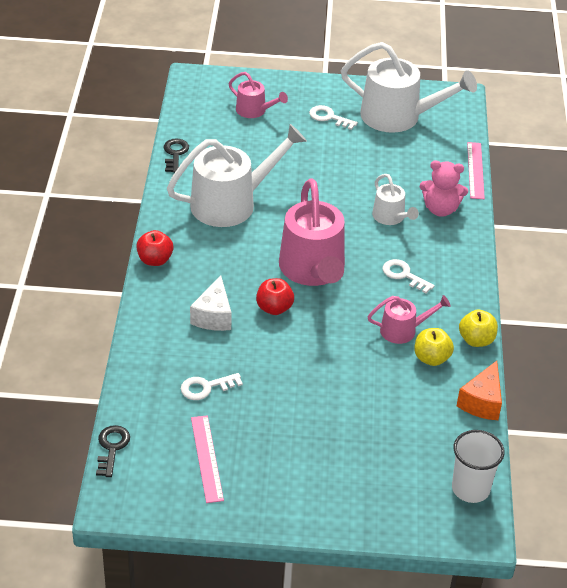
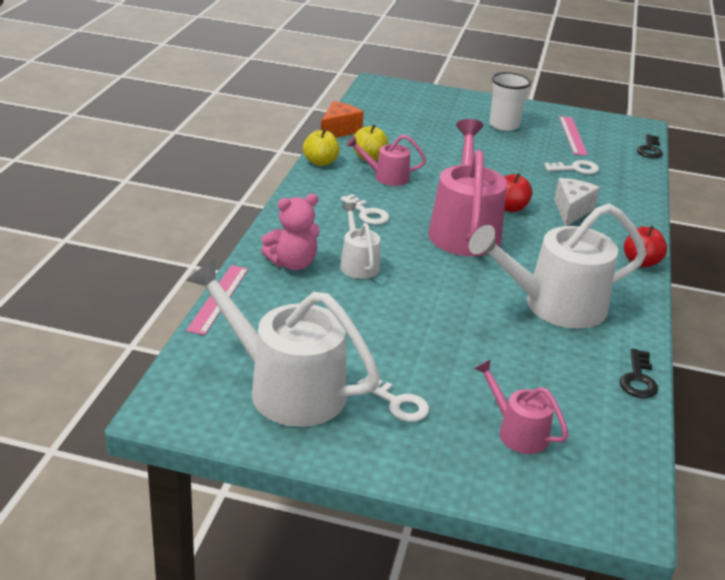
camera: 170 degrees left, 10 degrees down
pink teddy bear [420,160,468,217] -> pink teddy bear turned 135 degrees clockwise [261,194,319,270]
white cup [452,430,505,503] -> white cup moved to [489,72,531,131]

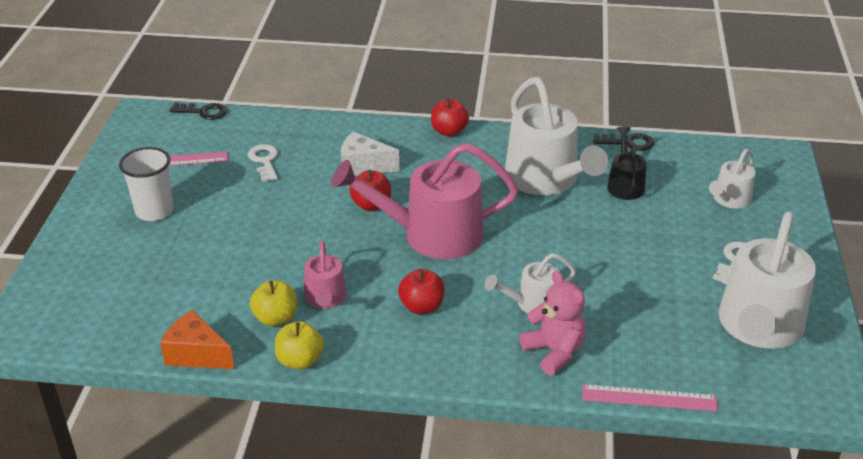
camera: 95 degrees left, 5 degrees up
white key [340,194,389,225] -> red apple [398,269,445,314]
pink watering can [474,359,569,454] -> white watering can [709,149,756,209]
none -> black watering can [607,126,647,200]

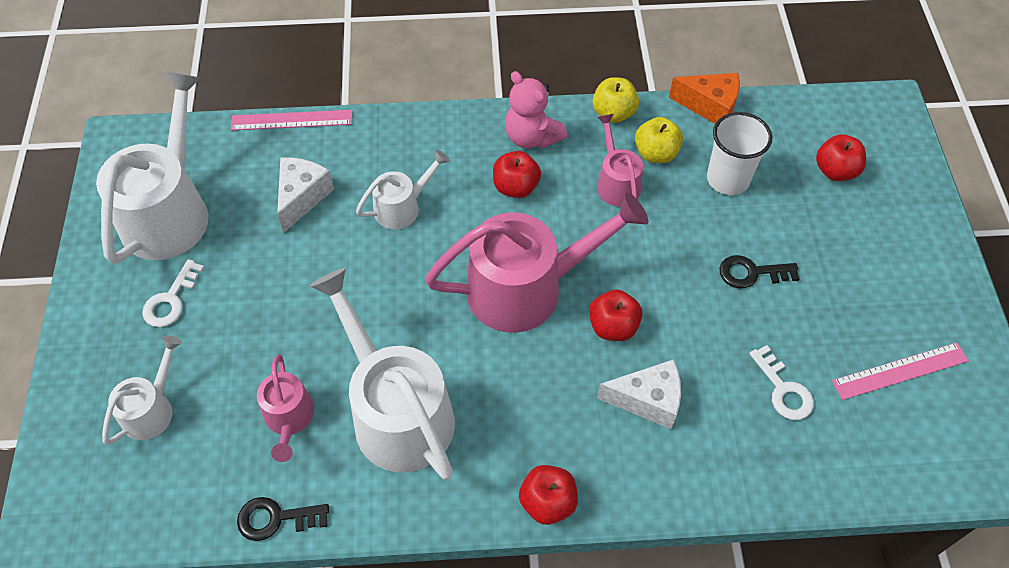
camera: 170 degrees right, 20 degrees up
white cup [119,147,173,221] -> white cup moved to [707,112,772,195]
black key [170,103,228,120] -> black key moved to [720,255,799,289]
pink teddy bear [520,271,586,375] -> pink teddy bear moved to [505,71,567,148]
black watering can [607,126,647,200] -> pink watering can [257,355,314,462]
none -> white cheese [277,157,334,233]
none -> red apple [816,134,866,181]

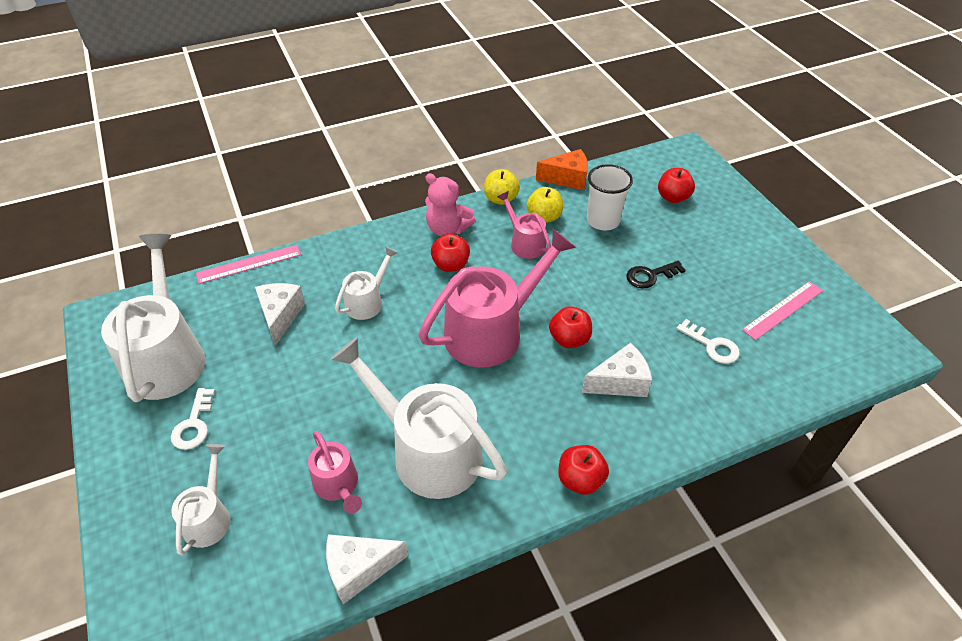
camera: 20 degrees left, 10 degrees down
black key [237,497,329,541] -> white cheese [326,534,408,604]

